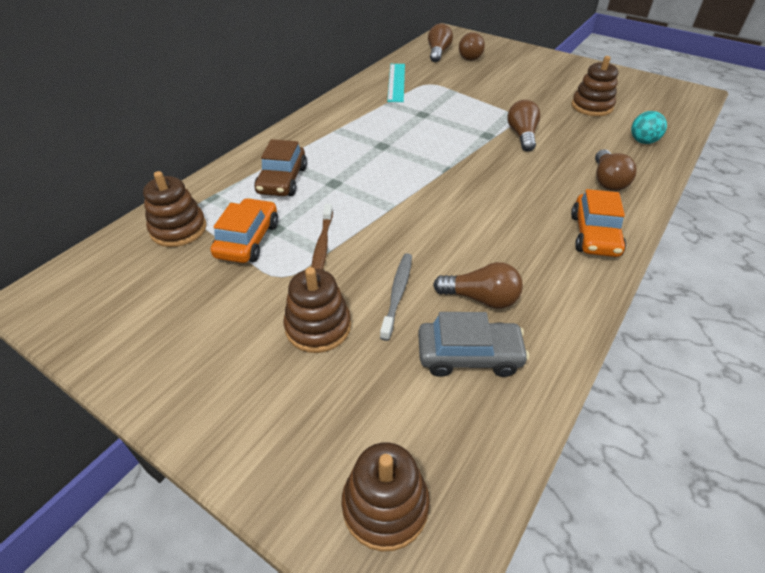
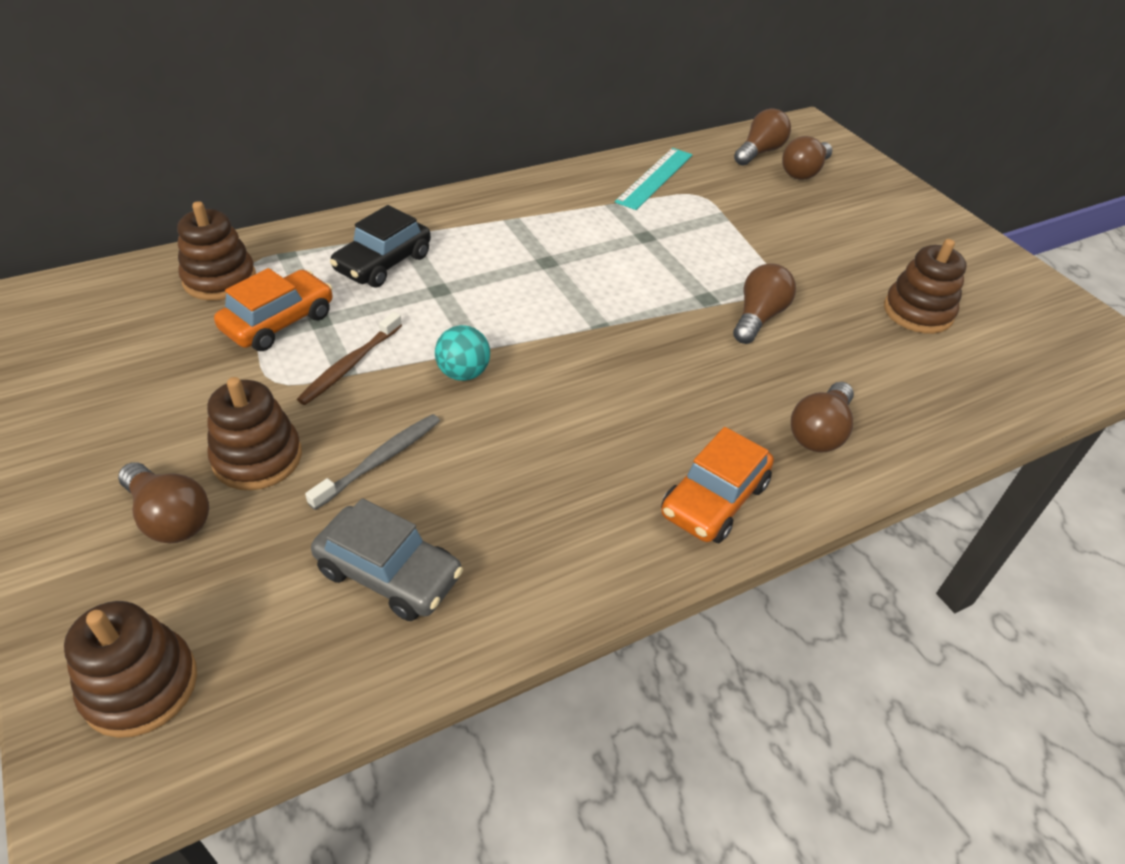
camera: 25 degrees right, 0 degrees up
brown car [254,139,307,196] -> black car [330,205,431,287]
brown light bulb [433,262,523,309] -> brown light bulb moved to [118,462,209,543]
turquoise ball [631,111,667,144] -> turquoise ball moved to [435,325,490,381]

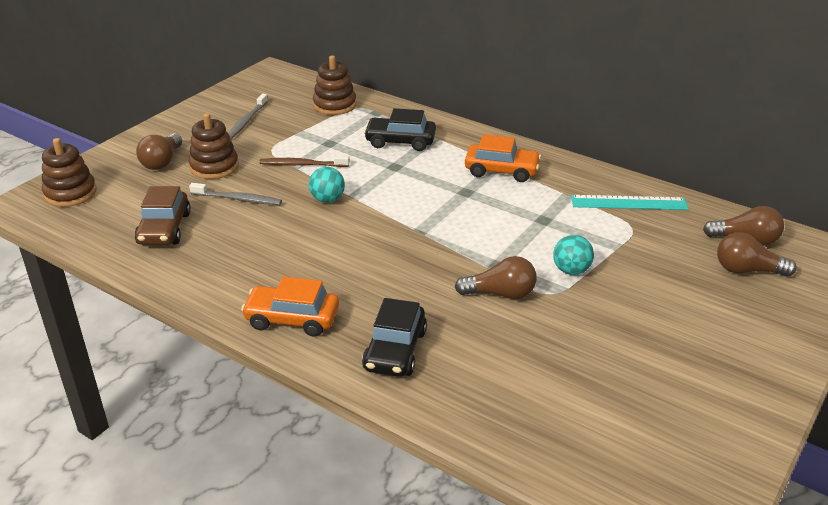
camera: 65 degrees right, 10 degrees down
orange car [214,268,332,351] -> orange car moved to [465,134,541,182]
grey car [311,498,463,621] -> brown car [135,186,191,245]
brown light bulb [791,382,854,453] -> black car [362,298,427,377]
brown stacking toy [884,239,967,334] -> none
none -> grey toothbrush [228,94,268,139]
none -> turquoise ball [553,235,594,275]

